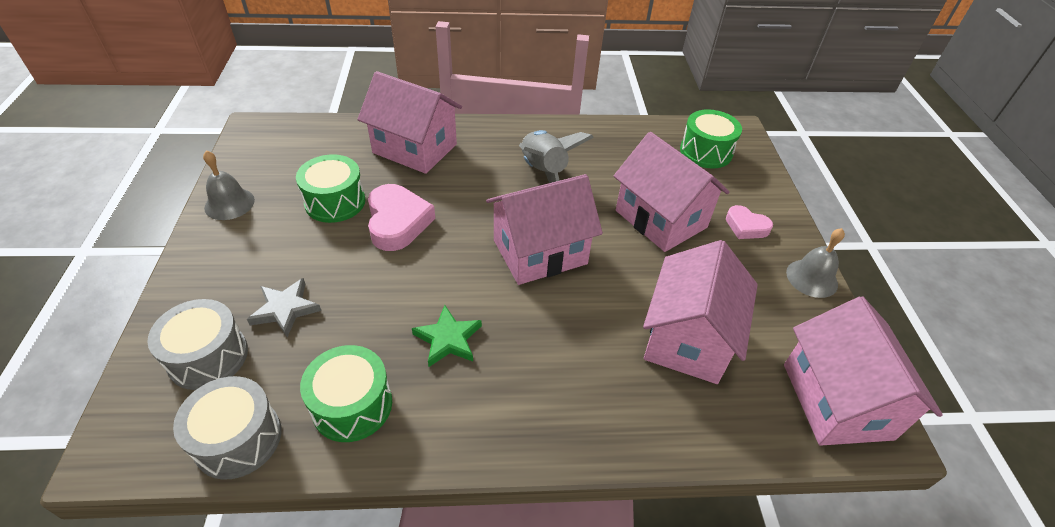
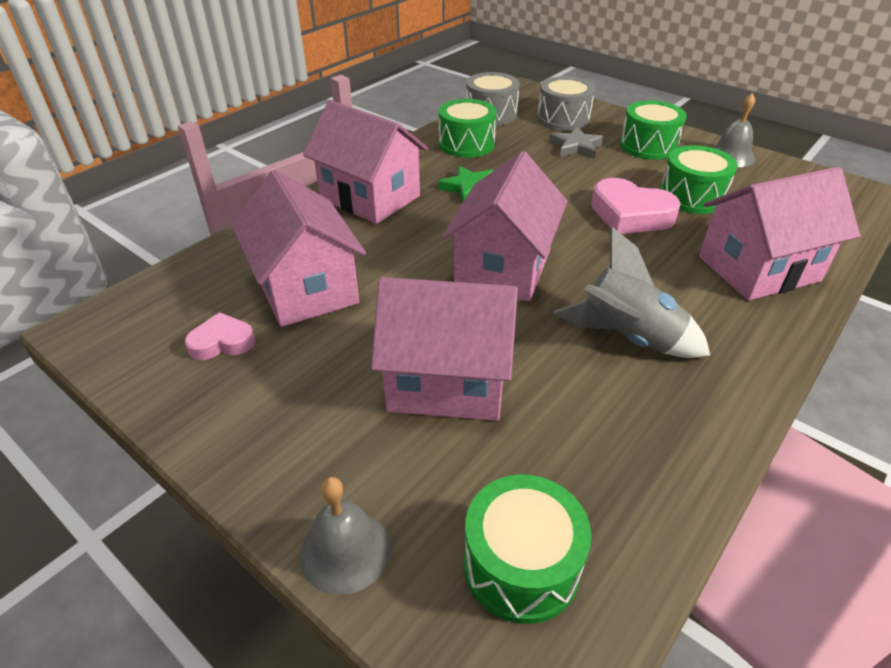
camera: 135 degrees right, 5 degrees down
pink heart [726,205,773,239] -> pink heart moved to [185,312,255,360]
pink house [784,296,943,446] -> pink house moved to [303,100,428,224]
grey bell [786,228,845,298] -> grey bell moved to [300,477,390,595]
none -> green drum [620,100,687,160]

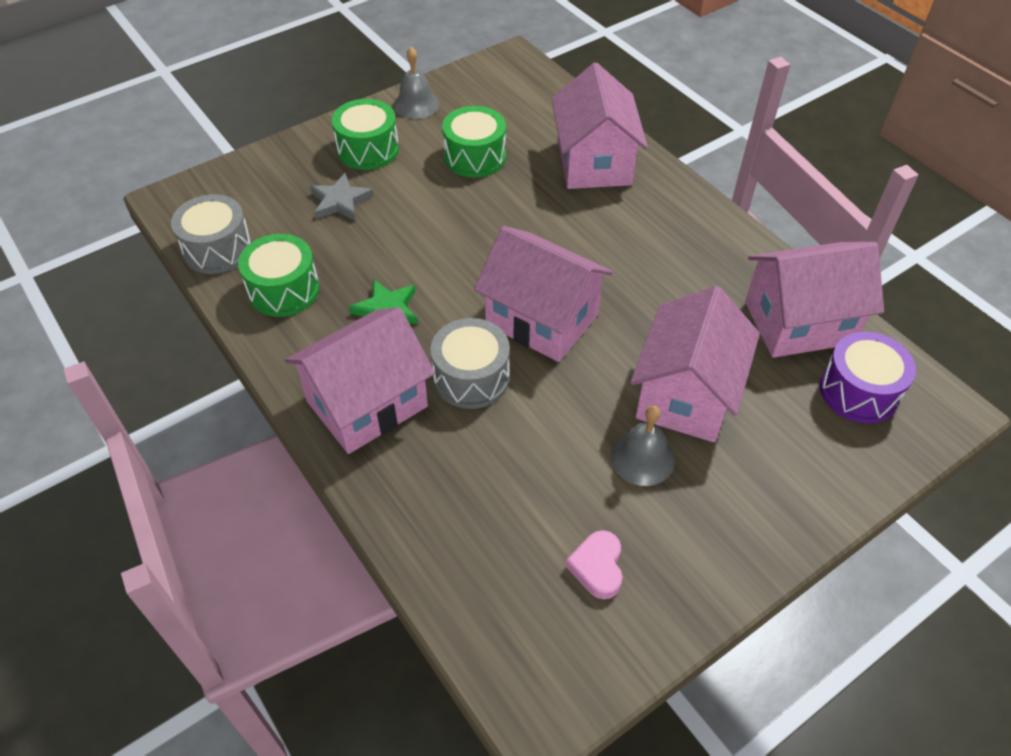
camera: 75 degrees left, 10 degrees up
pink house [231,170,366,327] -> pink house moved to [745,242,884,358]
grey bell [300,477,390,595] -> grey bell moved to [611,406,675,486]
green drum [464,474,591,624] -> purple drum [820,331,916,423]
grey drum [537,76,595,131] -> grey drum moved to [430,318,510,409]
grey rocket [553,227,710,358] -> none
pink heart [591,178,681,234] -> none

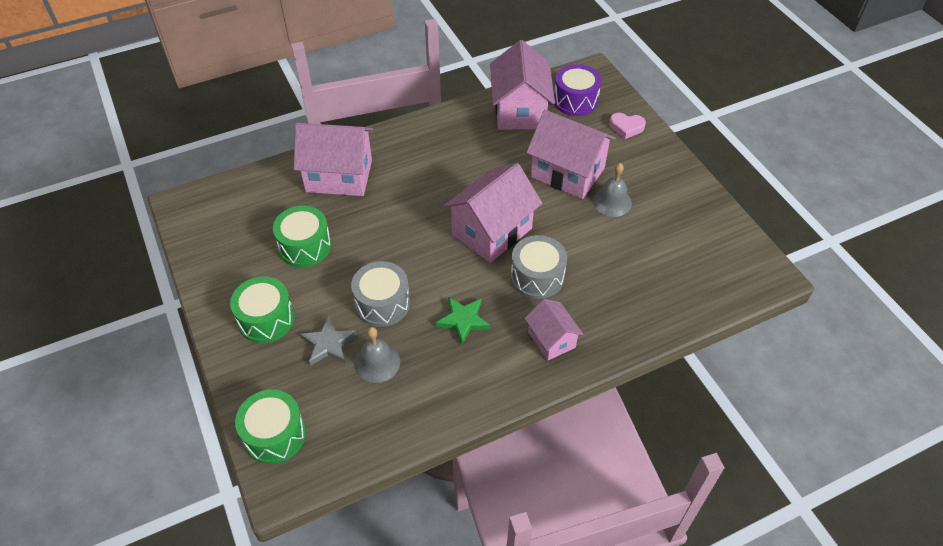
camera: 80 degrees left, 0 degrees up
grey drum [171,194,252,274] -> grey drum moved to [351,261,410,327]
green drum [238,234,320,317] -> green drum moved to [235,390,306,464]
pink house [285,307,435,454] -> pink house [525,299,583,361], size x0.56
grey bell [393,47,440,119] -> grey bell moved to [355,327,400,383]
pink heart [565,530,623,599] -> pink heart moved to [609,113,646,139]

